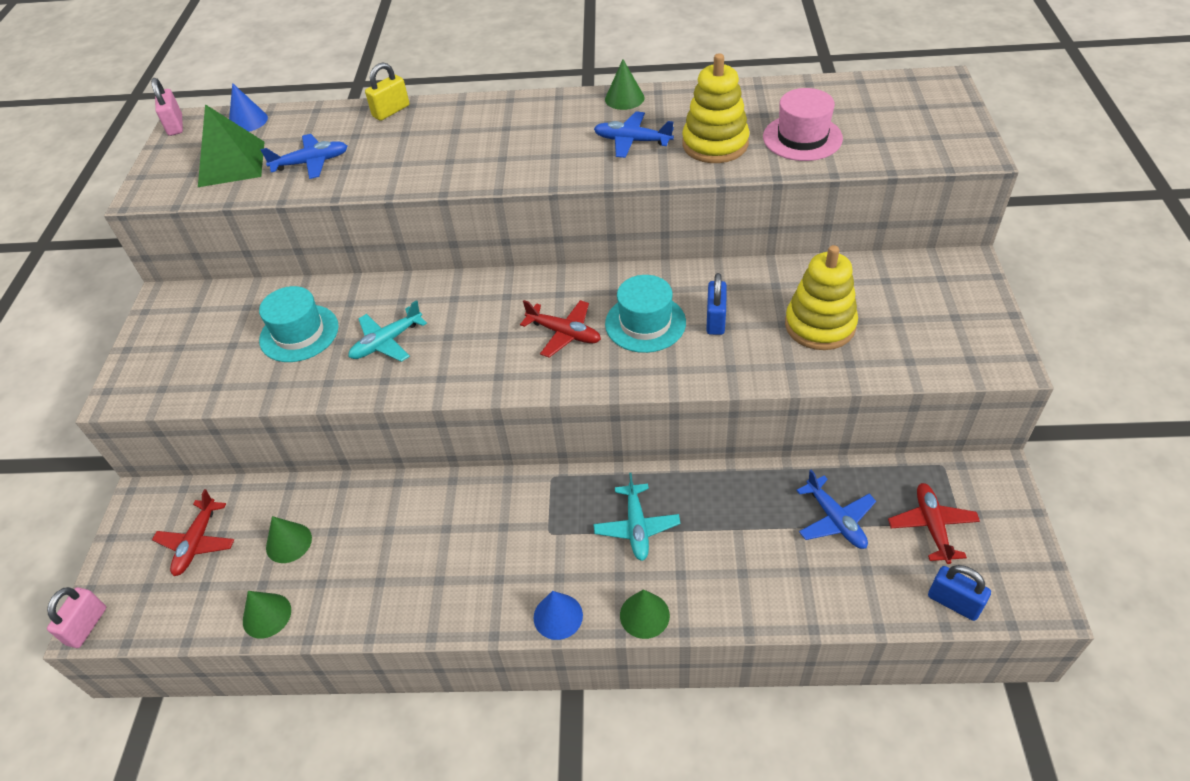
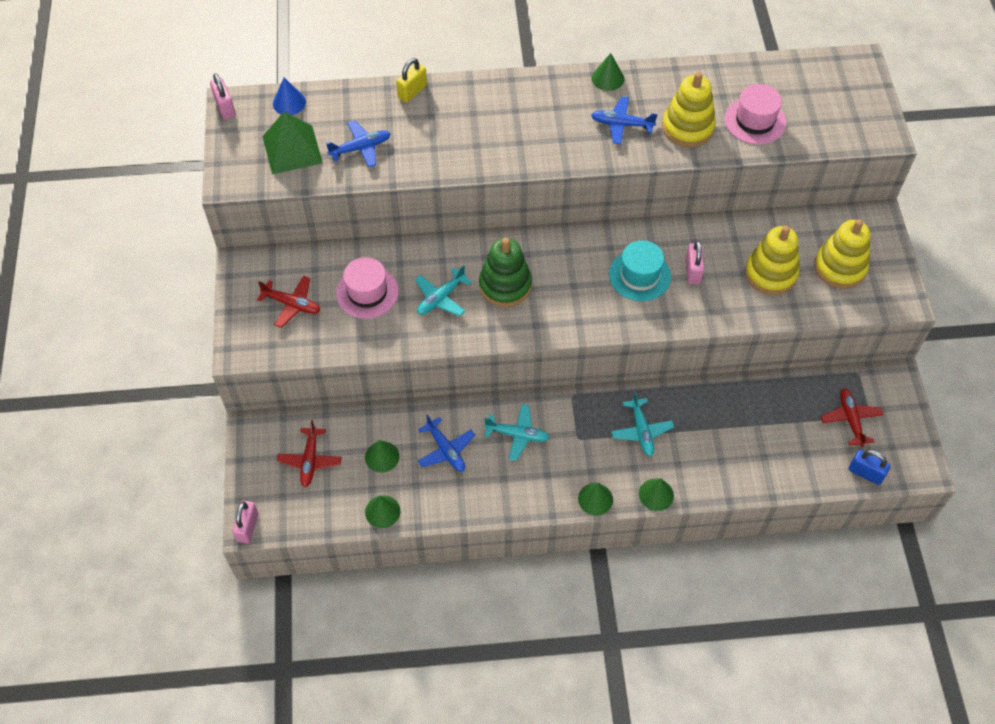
camera: 10 degrees left, 10 degrees up
turquoise hat [259,286,339,362] -> pink hat [336,257,399,319]
red plane [520,300,601,358] -> red plane moved to [257,276,320,328]
blue cone [533,591,583,640] -> green cone [578,483,613,515]
blue padlock [706,273,727,335] -> pink padlock [686,241,704,284]
blue plane [796,470,876,549] -> blue plane moved to [418,414,475,472]
none -> green stacking toy [479,238,532,307]
none -> turquoise plane [484,404,550,461]
none -> yellow stacking toy [814,219,870,289]

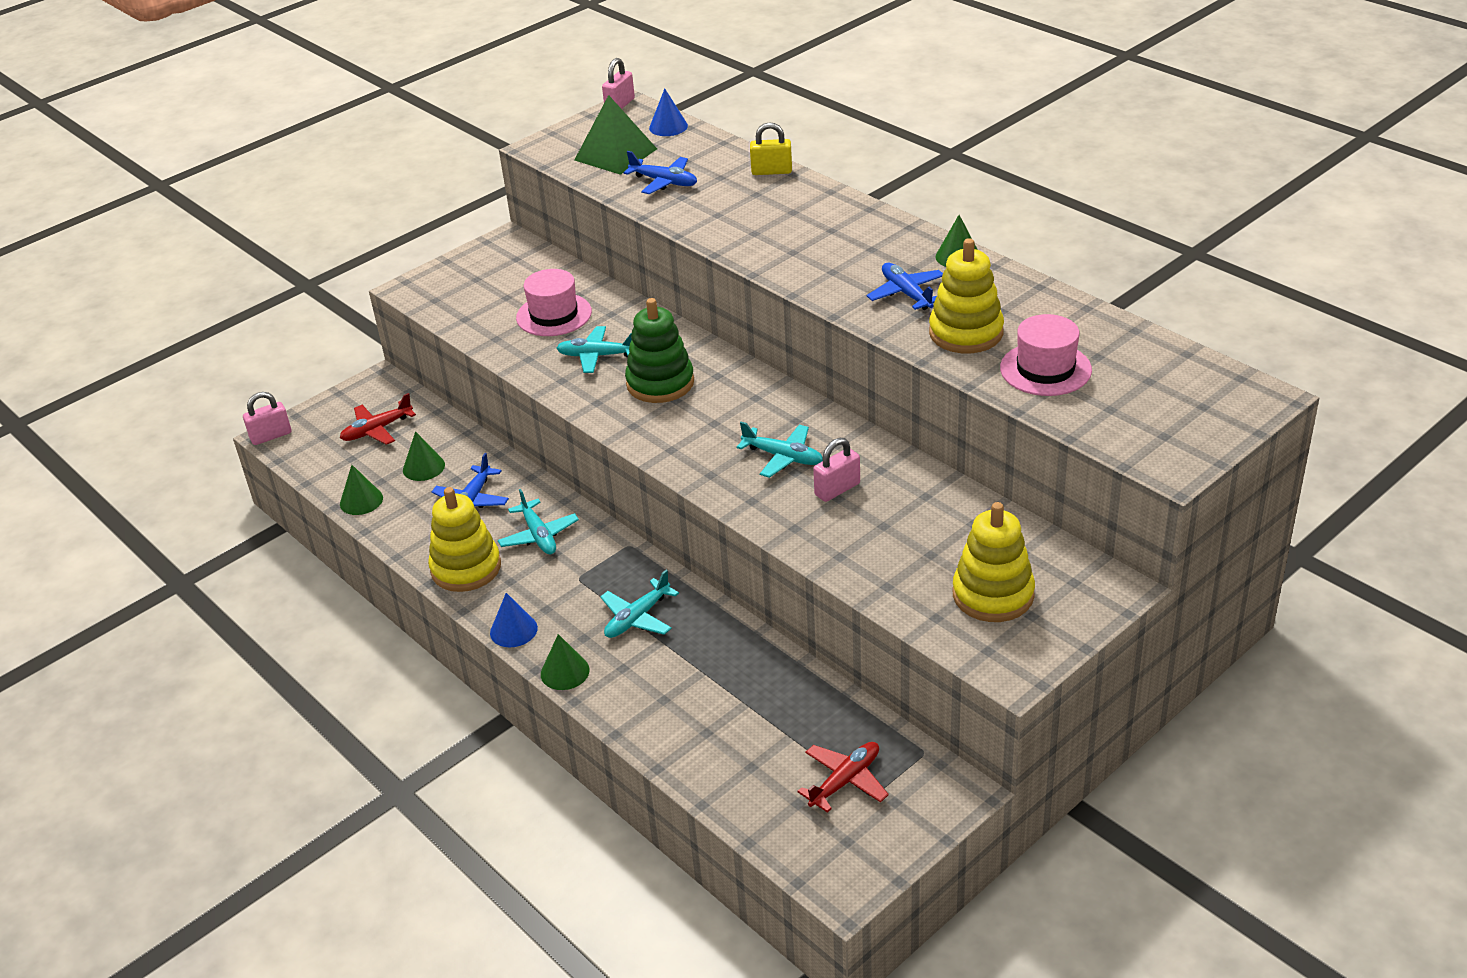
camera: 55 degrees right, 20 degrees down
red plane [257,276,320,328] -> none
green cone [578,483,613,515] -> blue cone [490,593,538,647]
turquoise hat [609,240,671,301] -> turquoise plane [737,422,823,478]
yellow stacking toy [745,226,800,295] -> yellow stacking toy moved to [428,487,501,592]
blue padlock [849,450,891,485] -> none

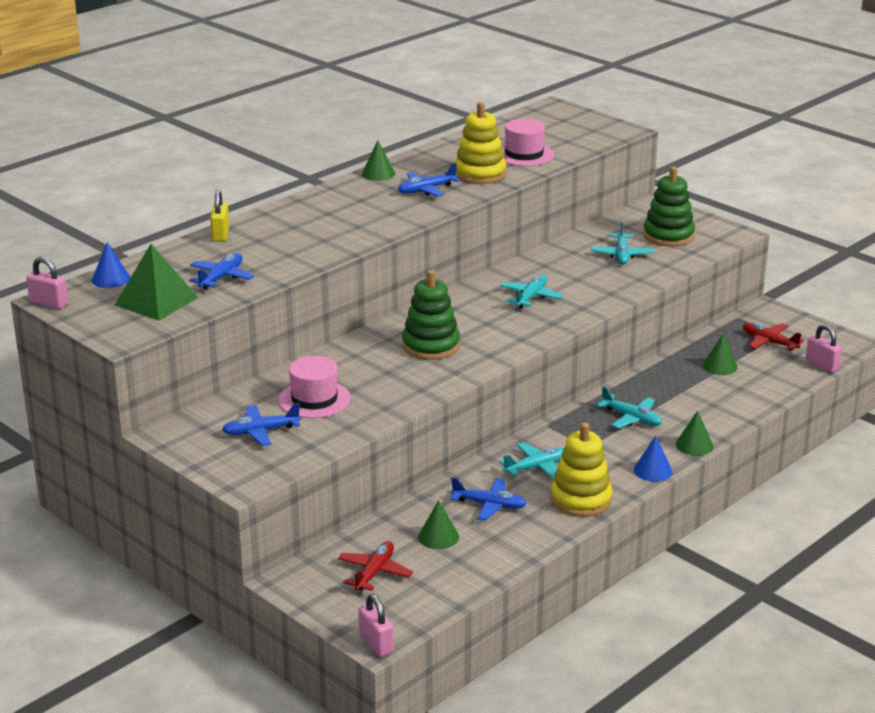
camera: 95 degrees left, 10 degrees down
red plane [340,393,416,445] -> red plane turned 120 degrees counterclockwise [338,541,413,591]
green cone [340,465,383,515] -> green cone moved to [702,334,738,375]
turquoise plane [557,326,632,373] -> turquoise plane moved to [591,221,654,264]
pink padlock [813,438,860,502] -> pink padlock moved to [806,324,842,373]
yellow stacking toy [953,502,1035,622] -> green stacking toy [643,167,695,246]
none -> blue plane [222,403,301,446]

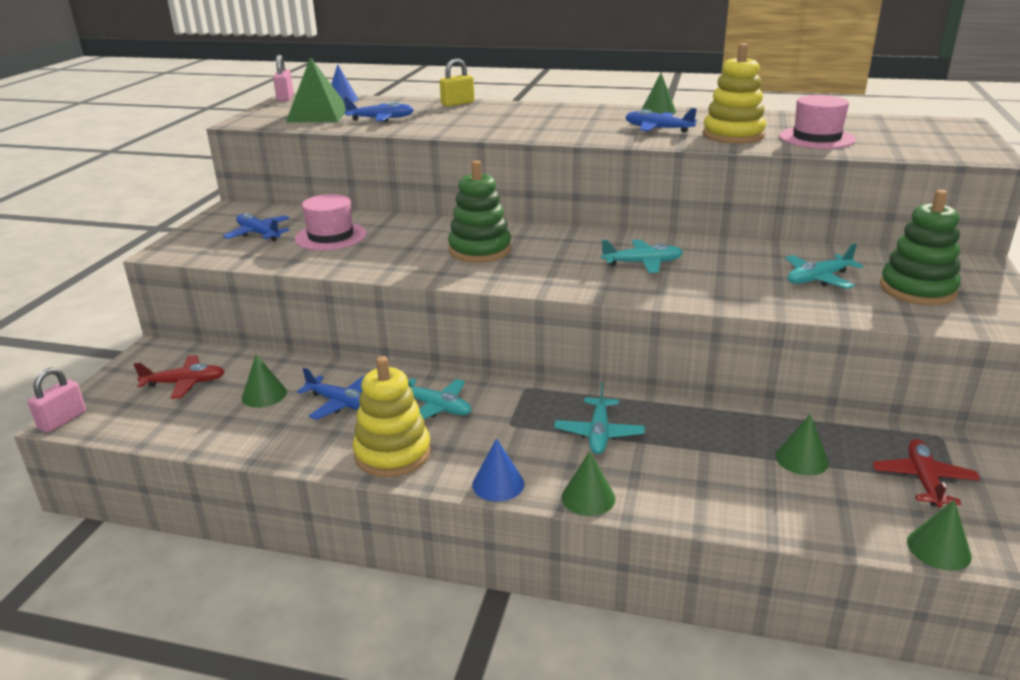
camera: 60 degrees right, 0 degrees up
blue plane [450,477,527,521] -> blue plane turned 45 degrees counterclockwise [297,368,365,420]
pink padlock [806,324,842,373] -> green cone [907,500,972,570]

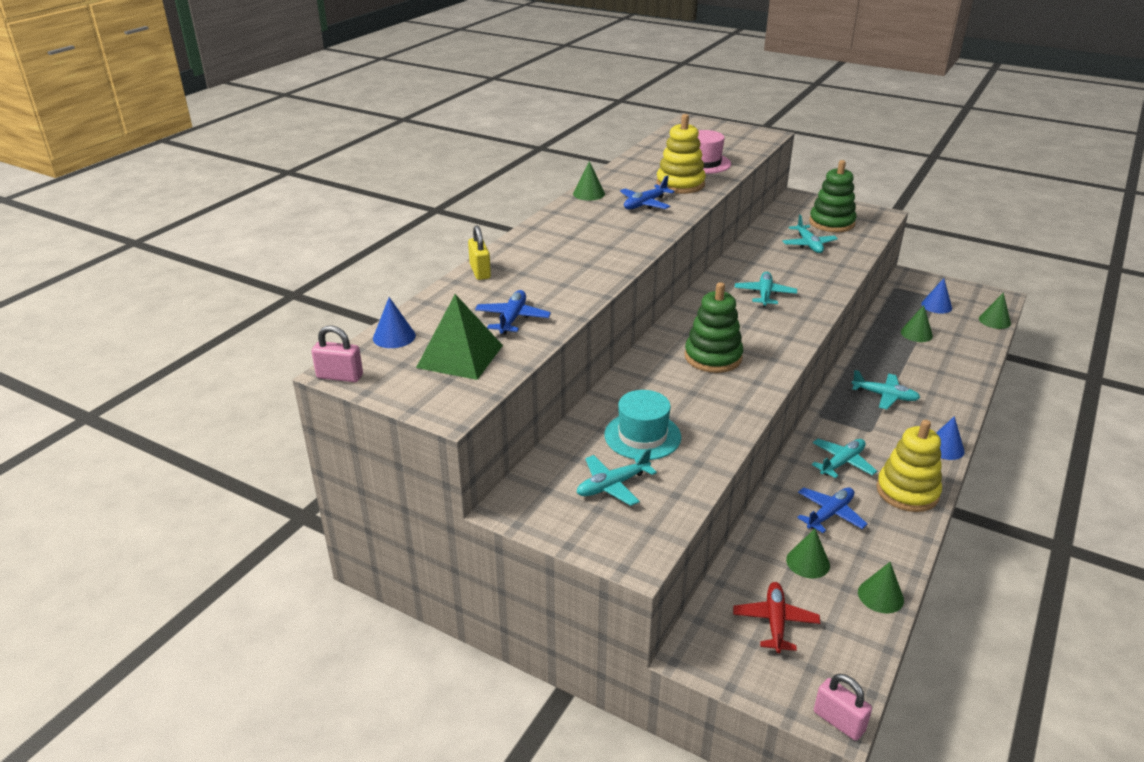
camera: 75 degrees left, 5 degrees up
blue plane [223,213,290,242] -> turquoise plane [577,448,657,506]
pink hat [295,194,367,250] -> turquoise hat [605,390,681,460]
green cone [562,451,615,516] -> green cone moved to [858,562,904,613]
red plane [872,439,980,508] -> blue cone [921,278,952,314]

